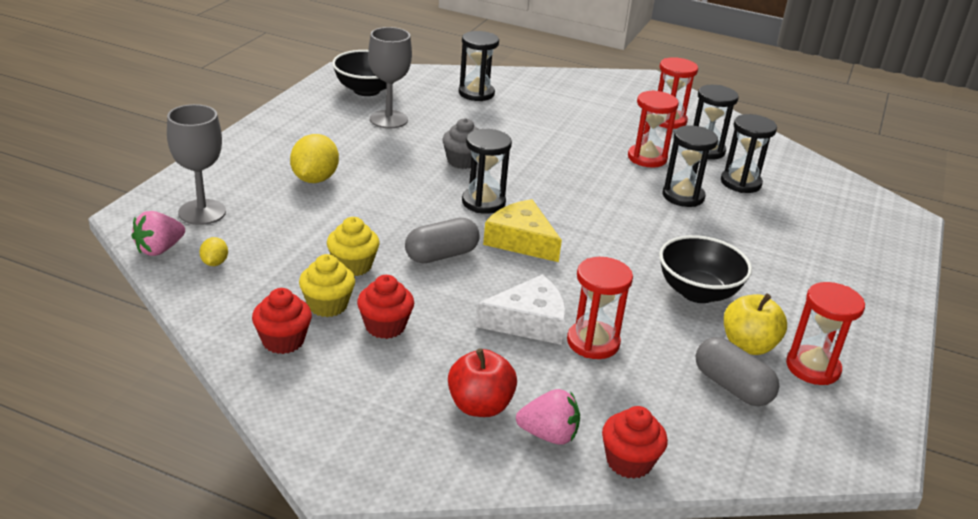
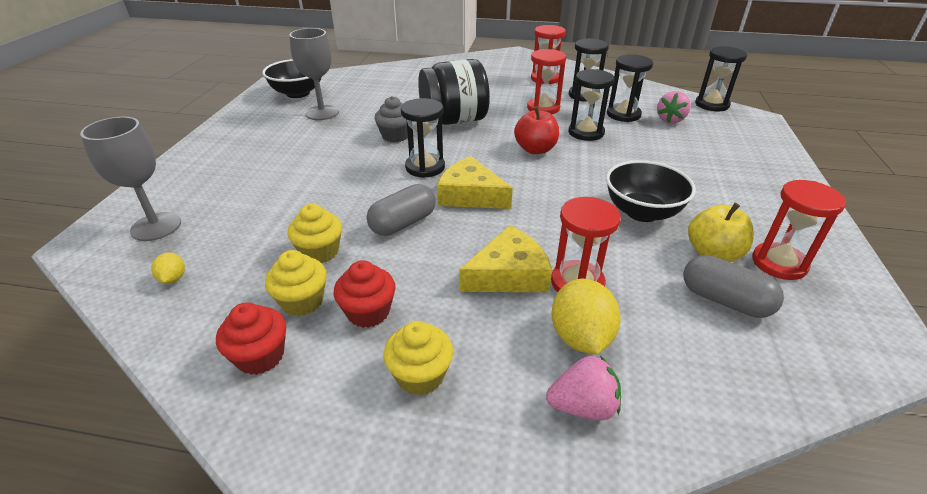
camera: 10 degrees left, 5 degrees up
pink strawberry [132,211,185,256] -> pink strawberry moved to [657,91,691,124]
yellow lemon [290,134,339,183] -> yellow lemon moved to [552,279,621,355]
red apple [448,348,517,417] -> red apple moved to [514,106,559,154]
black hourglass [459,31,499,101] -> black hourglass moved to [695,46,747,111]
white cheese [475,274,566,345] -> yellow cheese [459,225,552,292]
red cupcake [602,406,668,479] -> none
none -> yellow cupcake [383,321,453,395]
none -> black jar [418,59,490,125]

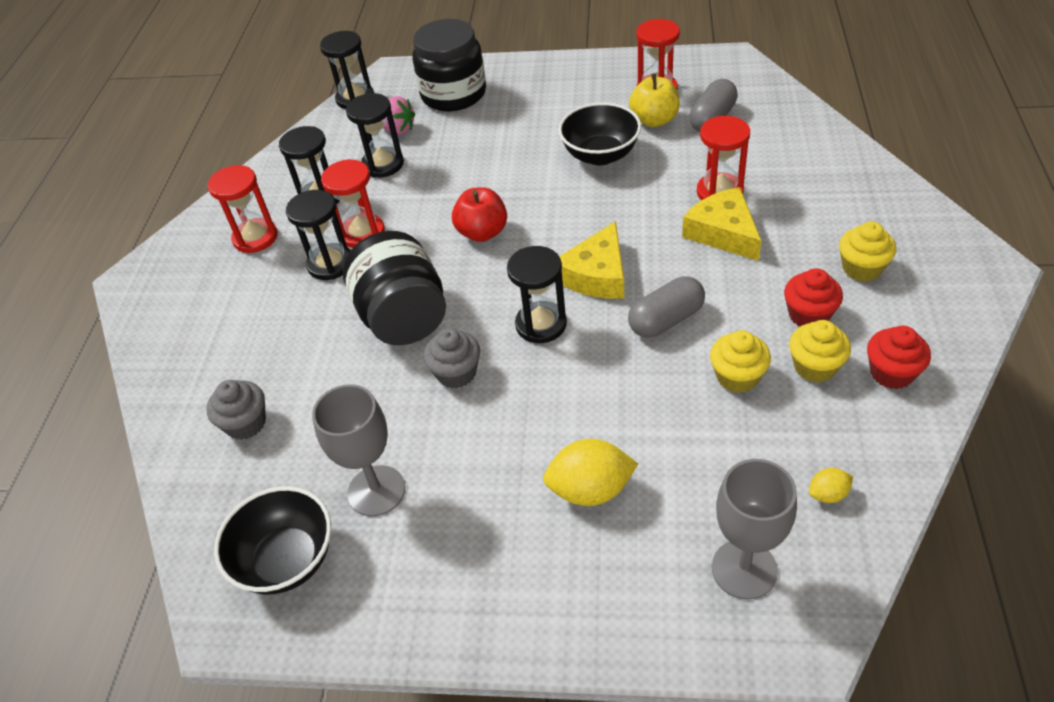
camera: 90 degrees left, 10 degrees up
grey capsule [367,184,436,236] -> grey capsule turned 75 degrees counterclockwise [628,276,705,338]
pink strawberry [546,356,621,421] -> none
yellow lemon [552,279,621,355] -> yellow lemon moved to [543,439,638,506]
black hourglass [568,69,615,141] -> black hourglass moved to [286,190,351,280]
none -> grey cupcake [206,380,266,440]
none -> black jar [413,19,486,111]

